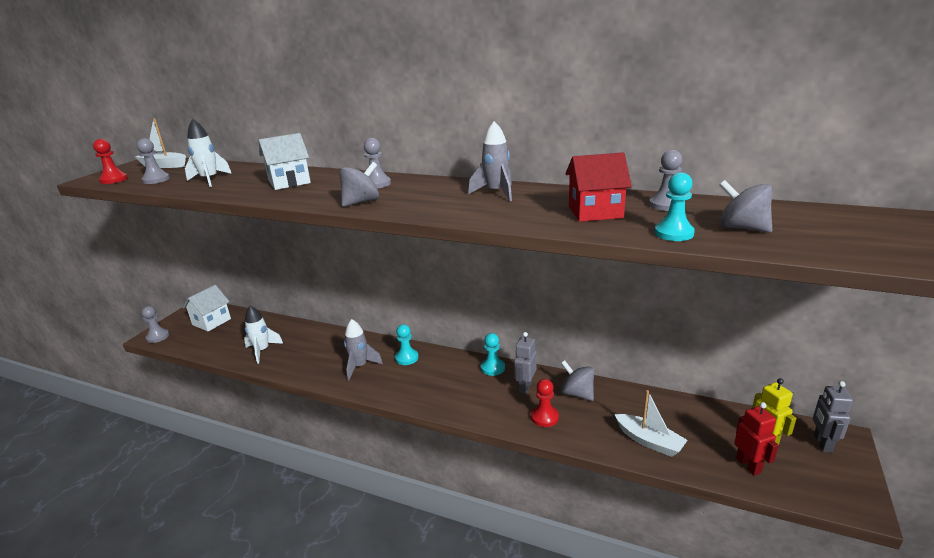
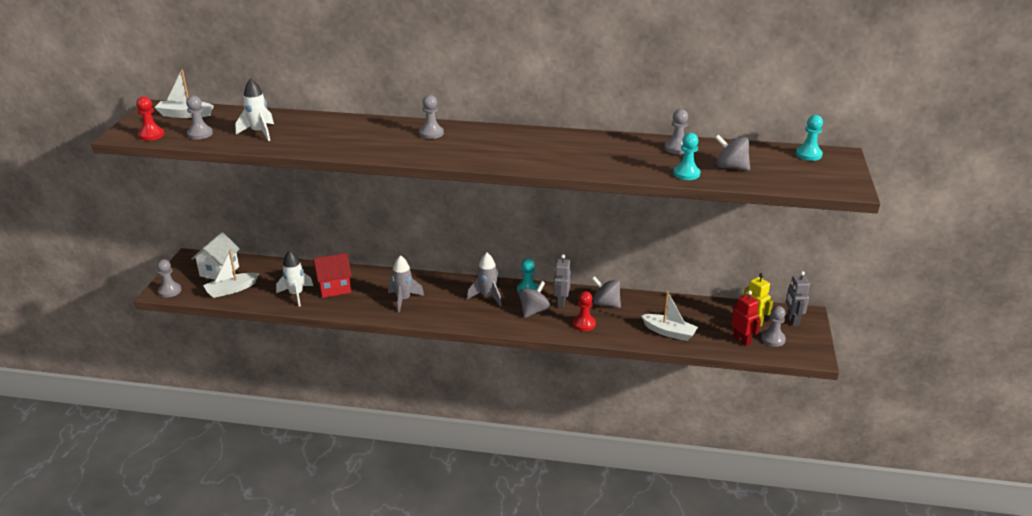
camera: 15 degrees left, 5 degrees up
white house [259,133,311,190] -> none
grey spinning top [339,162,379,207] -> grey spinning top moved to [519,281,550,318]
turquoise pawn [395,324,418,365] -> turquoise pawn moved to [796,115,823,161]
grey rocket [468,121,512,201] -> grey rocket moved to [467,253,502,307]
red house [565,152,632,222] -> red house moved to [313,253,352,298]
none -> white boat [203,250,259,298]
none -> grey pawn [761,306,786,347]

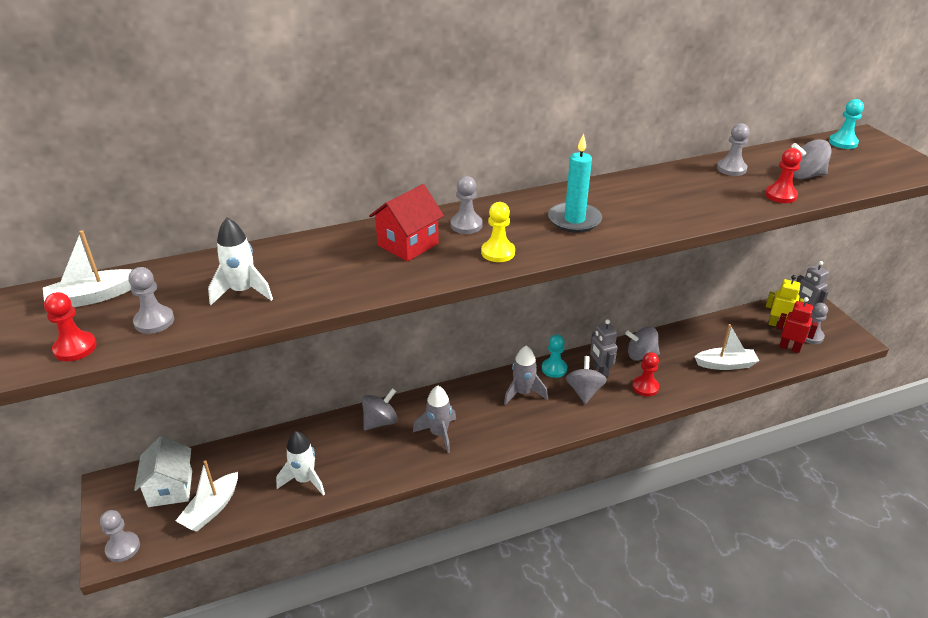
camera: 30 degrees left, 5 degrees up
red house [313,253,352,298] -> red house moved to [369,184,444,262]
turquoise pawn [673,133,700,180] -> red pawn [765,148,802,203]
none -> grey spinning top [362,388,398,431]
none -> yellow pawn [481,202,515,262]
none -> turquoise candle [548,133,602,233]

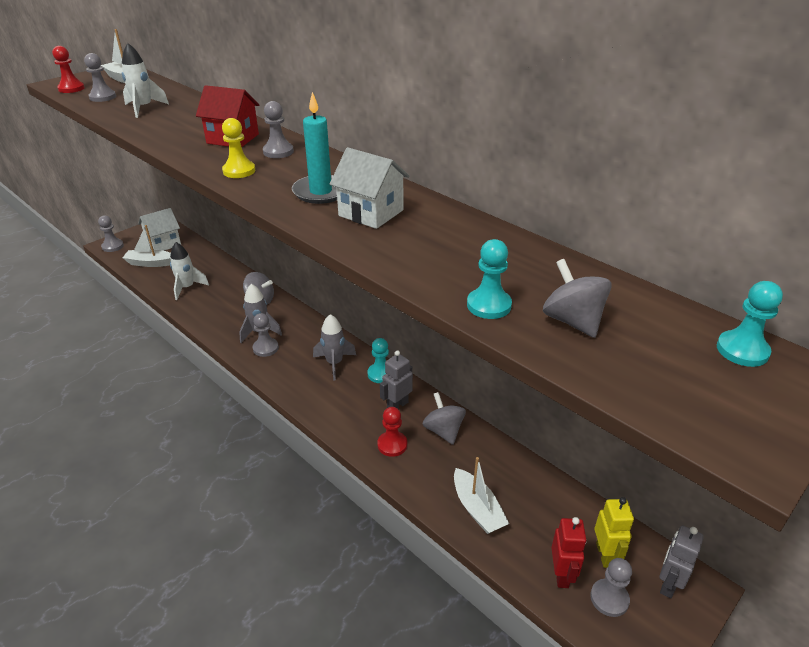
camera: 65 degrees right, 0 degrees up
grey spinning top [566,356,607,404] -> none
grey pawn [717,123,749,176] -> grey pawn moved to [253,313,279,357]
red pawn [765,148,802,203] -> turquoise pawn [467,239,512,319]
none -> white house [330,147,409,229]

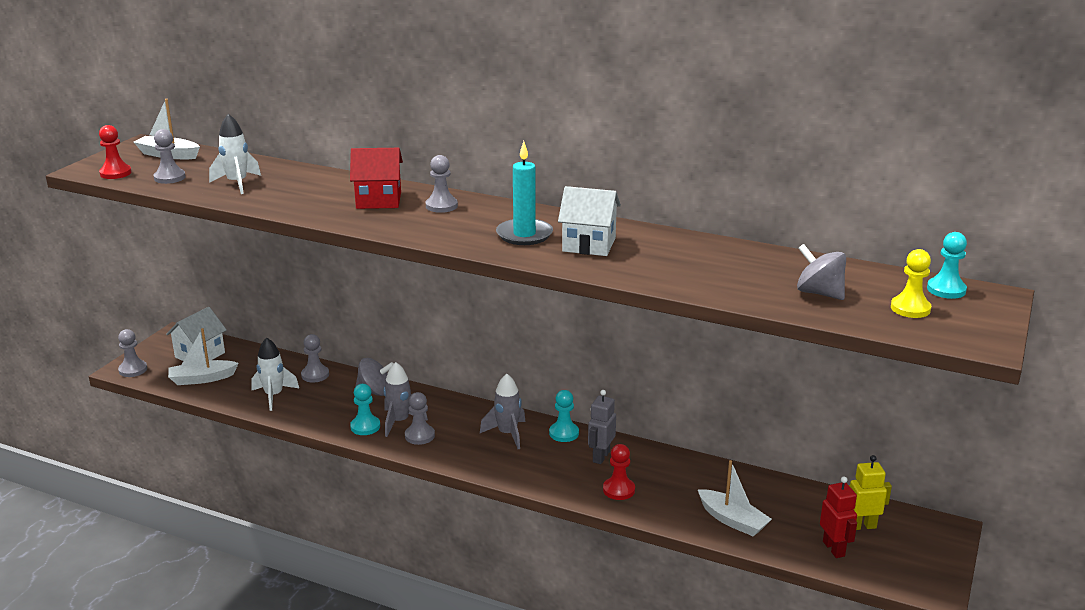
camera: 20 degrees left, 10 degrees down
yellow pawn [222,118,255,178] -> yellow pawn moved to [891,249,931,318]
grey spinning top [422,392,466,445] -> none
turquoise pawn [467,239,512,319] -> turquoise pawn moved to [350,384,380,435]
grey pawn [590,558,632,617] -> grey pawn moved to [301,334,329,383]
yellow robot [594,497,634,568] -> yellow robot turned 75 degrees counterclockwise [849,455,892,530]
grey robot [660,525,704,598] -> none

